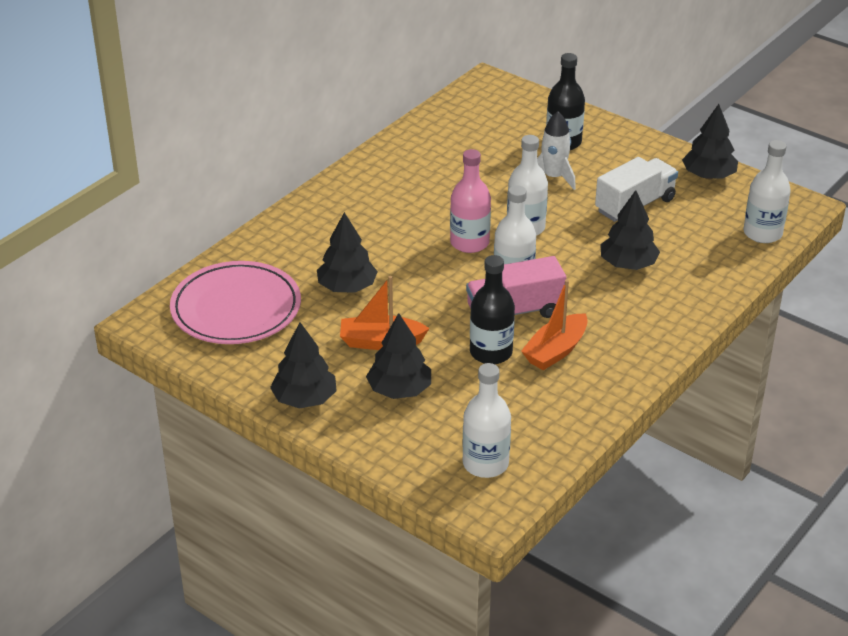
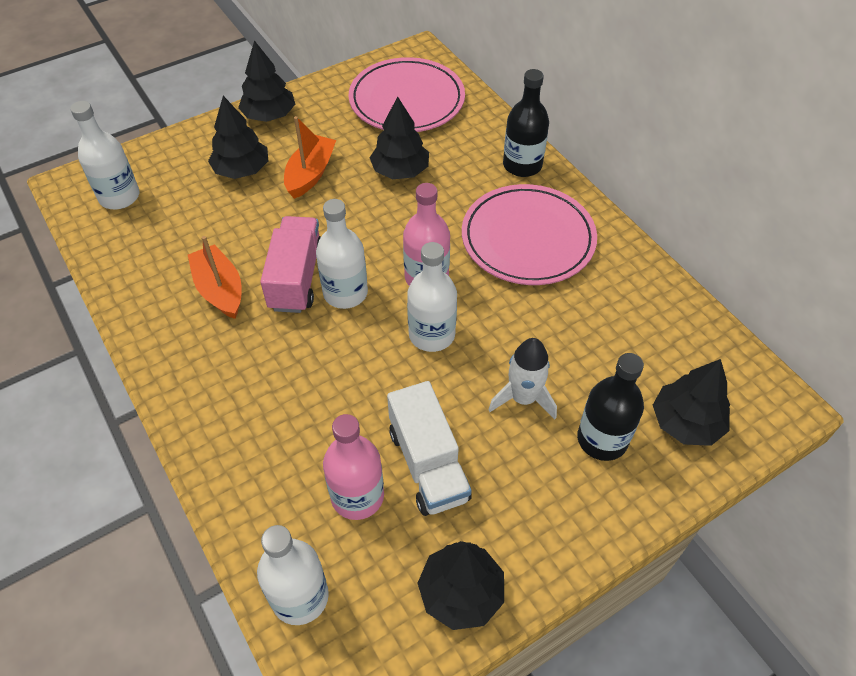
camera: 110 degrees right, 15 degrees up
black bottle [470,255,515,364] -> black bottle moved to [503,69,549,177]
black tree [600,190,660,270] -> black tree moved to [653,359,730,446]
none -> pink bottle [323,414,384,520]
none -> pink plate [462,184,597,285]

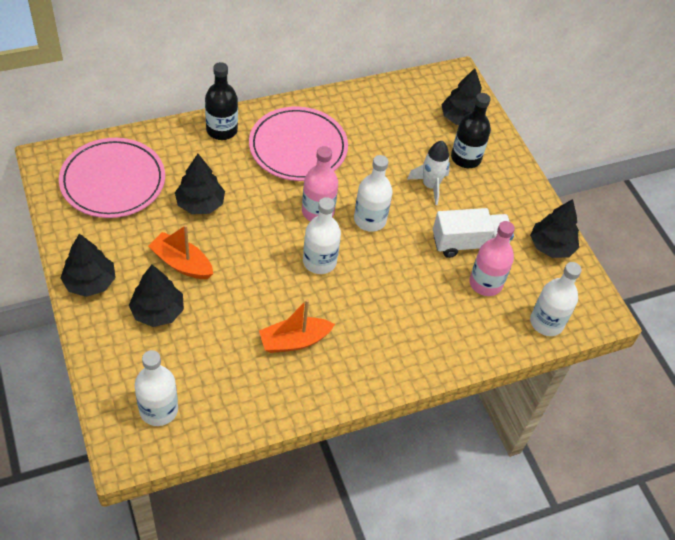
camera: 85 degrees left, 0 degrees up
pink truck [260,216,321,313] -> none

